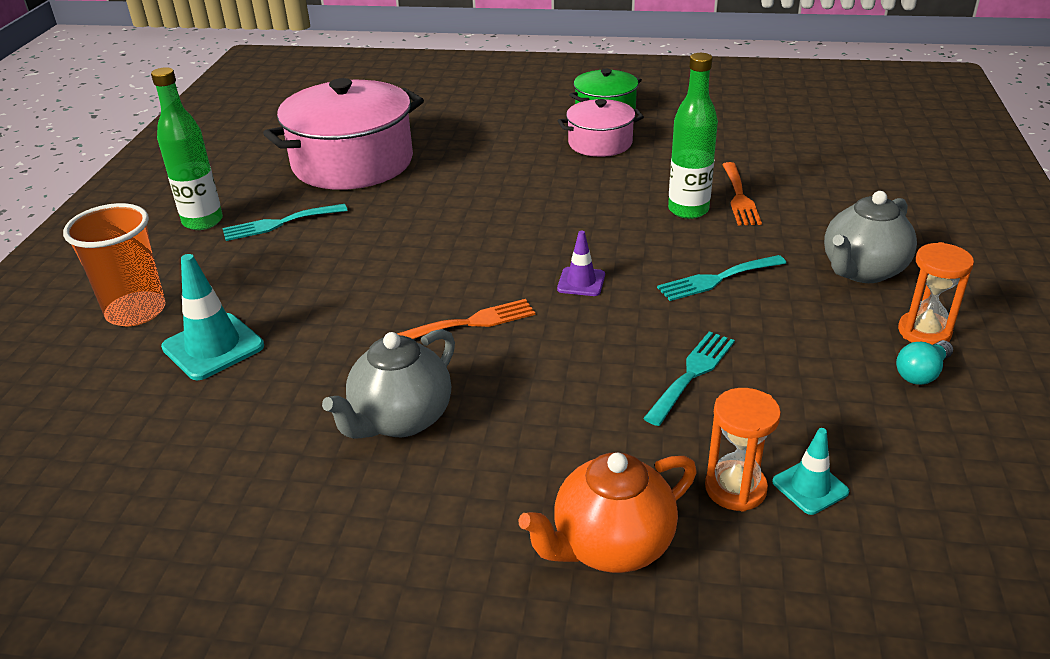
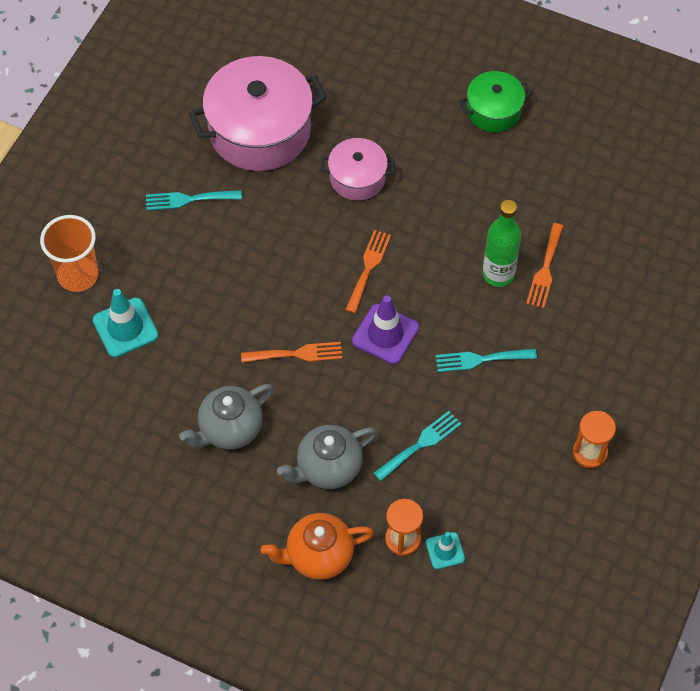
camera: 15 degrees right, 25 degrees up
green bottle [151,67,223,230] -> none
purple traffic cone [557,231,605,296] -> purple traffic cone [352,296,419,364], size x1.70
pink pot [558,99,644,157] -> pink pot moved to [321,138,395,201]
grey teapot [824,191,917,283] -> grey teapot moved to [277,425,377,489]
turquoise light bulb [896,340,953,385] -> none
none -> orange fork [345,230,391,313]

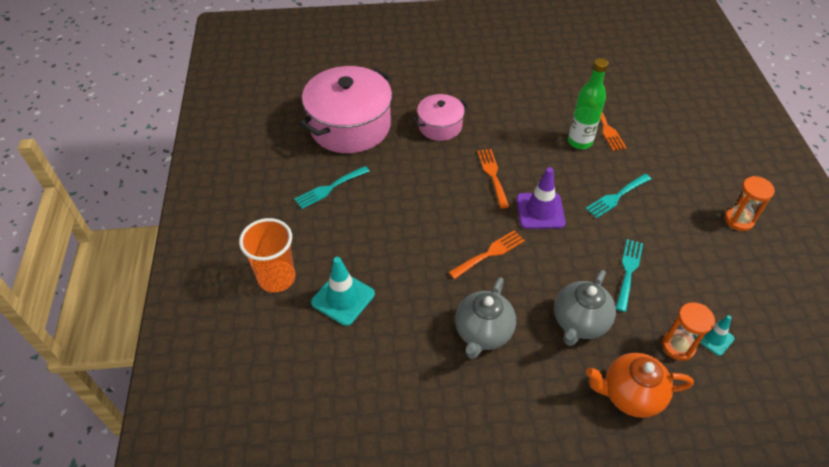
camera: 30 degrees left, 10 degrees down
orange teapot [261,513,374,580] -> orange teapot turned 45 degrees clockwise [586,353,694,418]
green pot [460,71,532,132] -> none

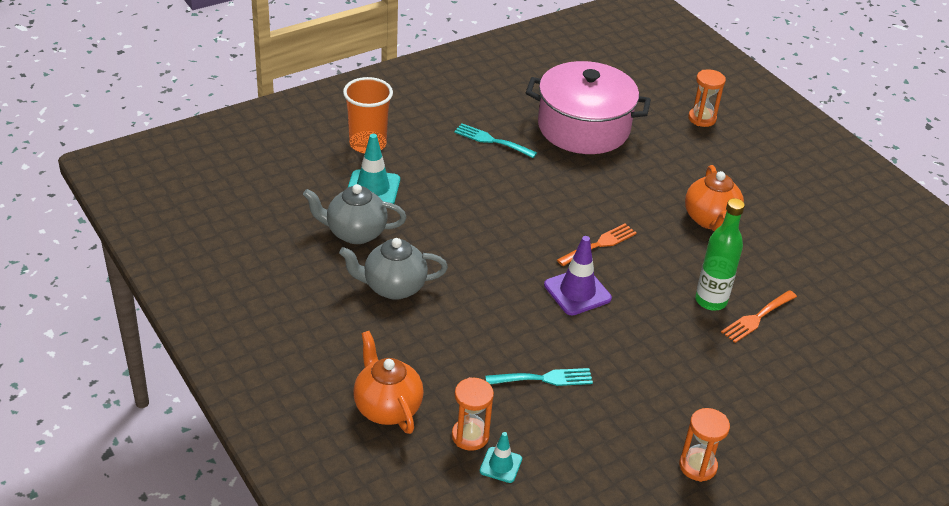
camera: 60 degrees right, 10 degrees down
pink pot [412,94,469,141] -> none
orange fork [449,230,525,279] -> none
grey teapot [554,270,616,346] -> grey teapot moved to [303,184,406,244]
turquoise fork [585,174,651,218] -> none
none -> orange teapot [685,165,744,231]
none -> orange hourglass [688,69,726,127]

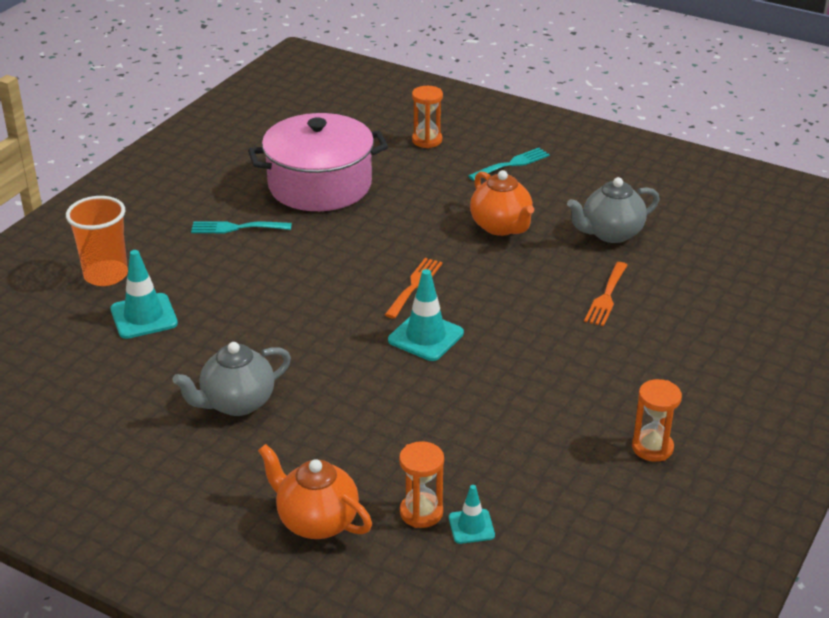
camera: 25 degrees left, 5 degrees down
grey teapot [303,184,406,244] -> grey teapot moved to [567,177,660,243]
turquoise fork [485,368,593,386] -> turquoise fork moved to [468,148,550,181]
purple traffic cone [544,236,612,316] -> turquoise traffic cone [388,269,464,361]
green bottle [695,198,745,310] -> none

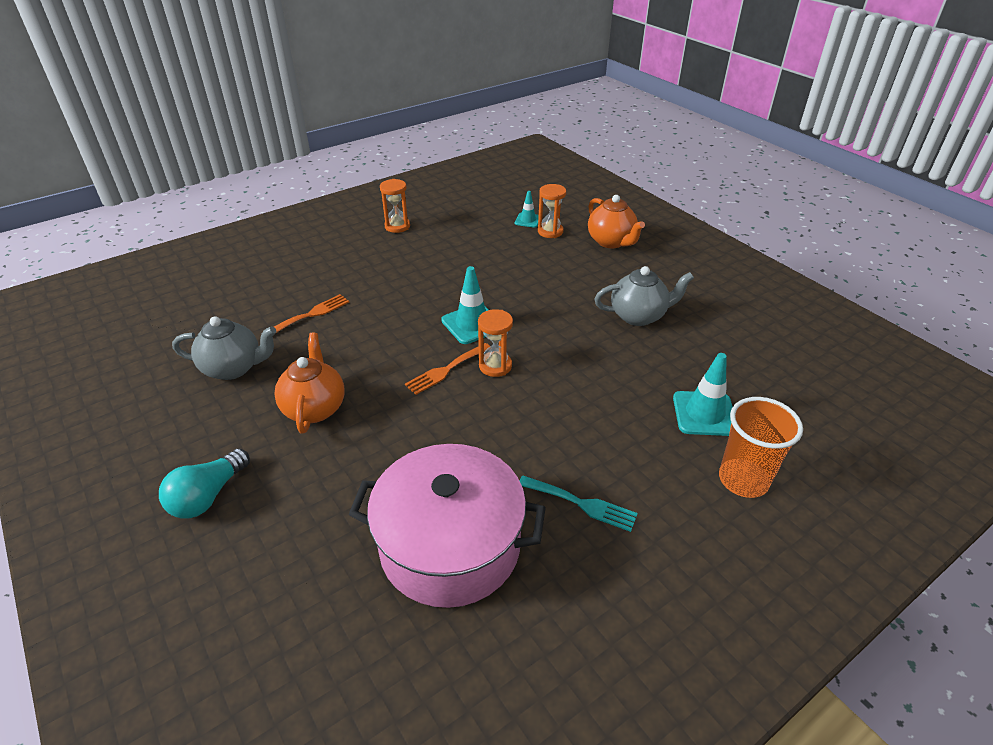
camera: 155 degrees left, 5 degrees up
orange hourglass [412,86,443,148] -> orange hourglass moved to [478,309,513,377]
turquoise fork [468,148,550,181] -> turquoise light bulb [159,448,250,518]

